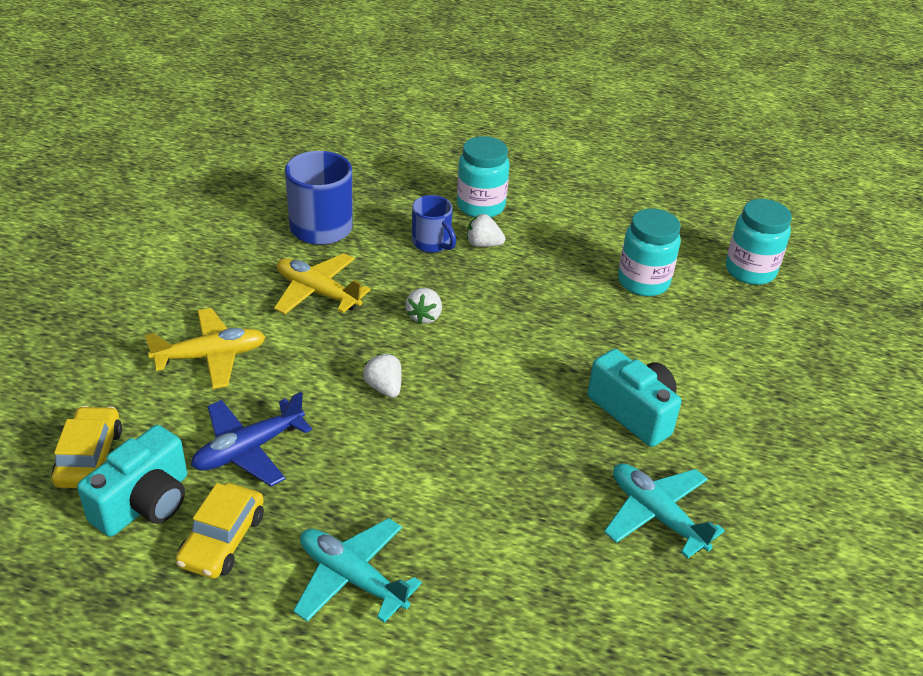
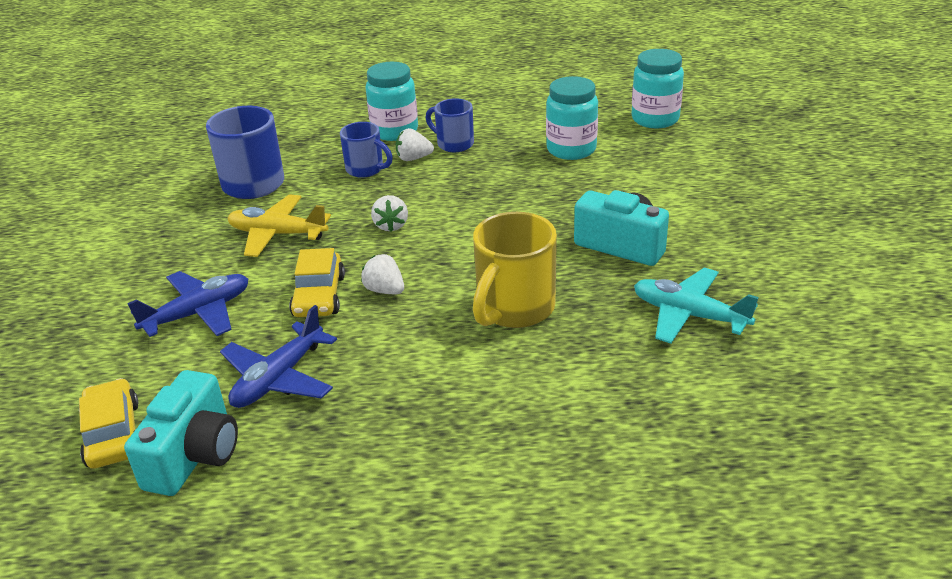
camera: 15 degrees left, 5 degrees down
yellow plane [145,308,266,389] -> blue plane [127,271,248,337]
yellow car [175,483,264,579] -> yellow car moved to [289,248,345,317]
turquoise plane [293,518,422,623] -> none
none -> blue mug [426,98,474,152]
none -> yellow mug [473,212,557,328]

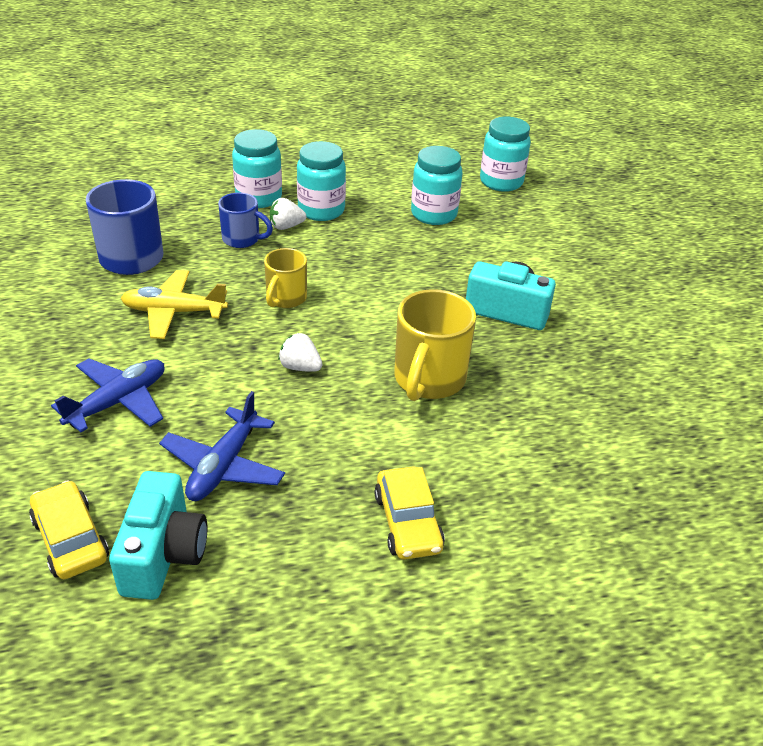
camera: 15 degrees left, 5 degrees up
yellow car [289,248,345,317] -> yellow car moved to [374,467,445,560]
white strawberry [371,195,408,232] -> yellow mug [264,248,307,308]
blue mug [426,98,474,152] -> turquoise jar [297,141,346,221]
turquoise plane [634,268,759,344] -> none

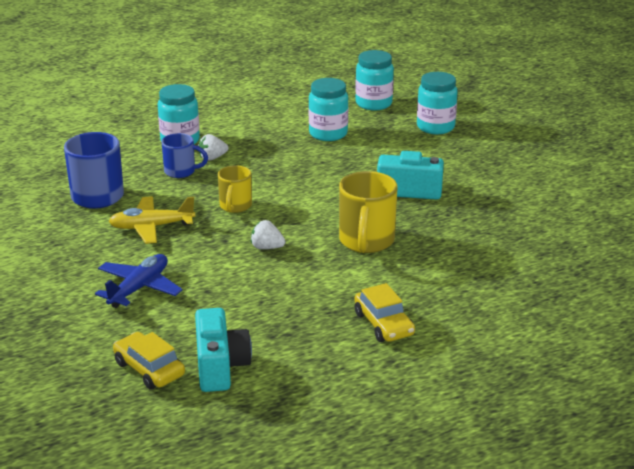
camera: 10 degrees left, 10 degrees down
blue plane [159,391,285,501] -> none
turquoise jar [297,141,346,221] -> turquoise jar moved to [417,72,458,134]

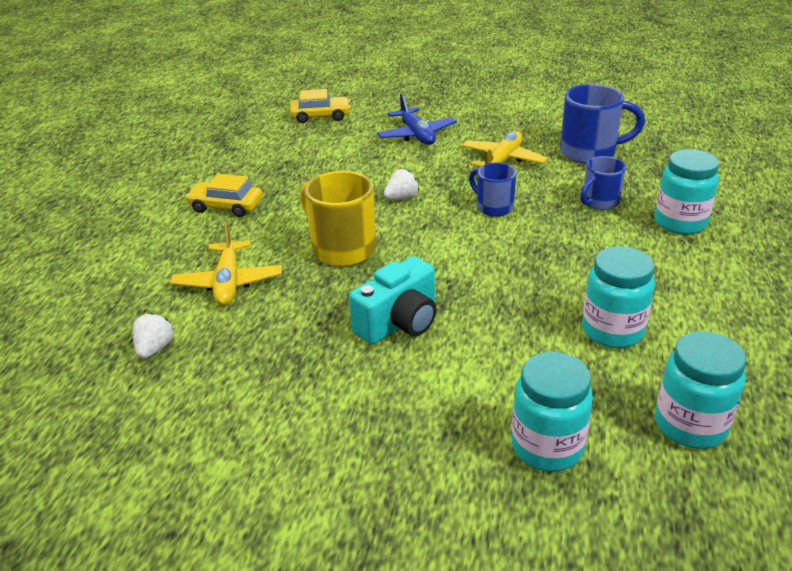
camera: 130 degrees right, 5 degrees up
turquoise camera [195,308,252,392] -> none
white strawberry [199,134,228,161] -> white strawberry moved to [133,313,174,359]
yellow mug [218,165,252,213] -> blue mug [469,163,516,217]
none -> yellow plane [171,222,282,306]

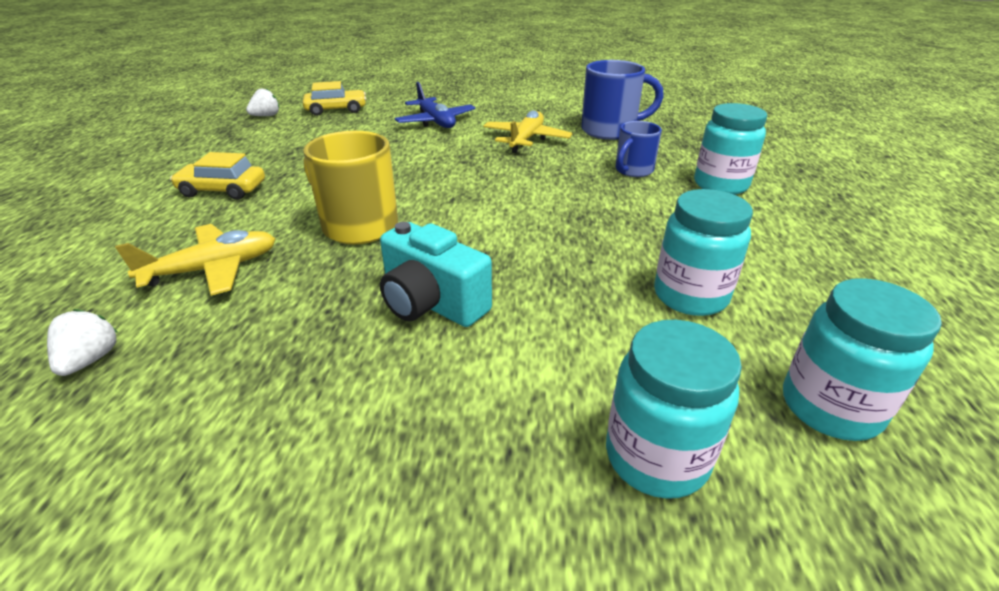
camera: 10 degrees left, 0 degrees up
yellow plane [171,222,282,306] -> yellow plane turned 105 degrees counterclockwise [115,224,276,296]
turquoise camera [349,256,436,345] -> turquoise camera turned 90 degrees clockwise [380,222,492,327]
white strawberry [384,169,419,200] -> white strawberry moved to [246,88,279,116]
blue mug [469,163,516,217] -> none

